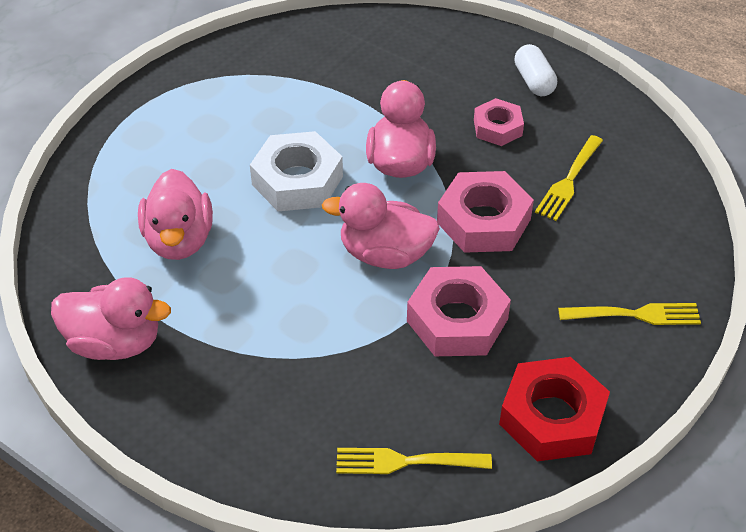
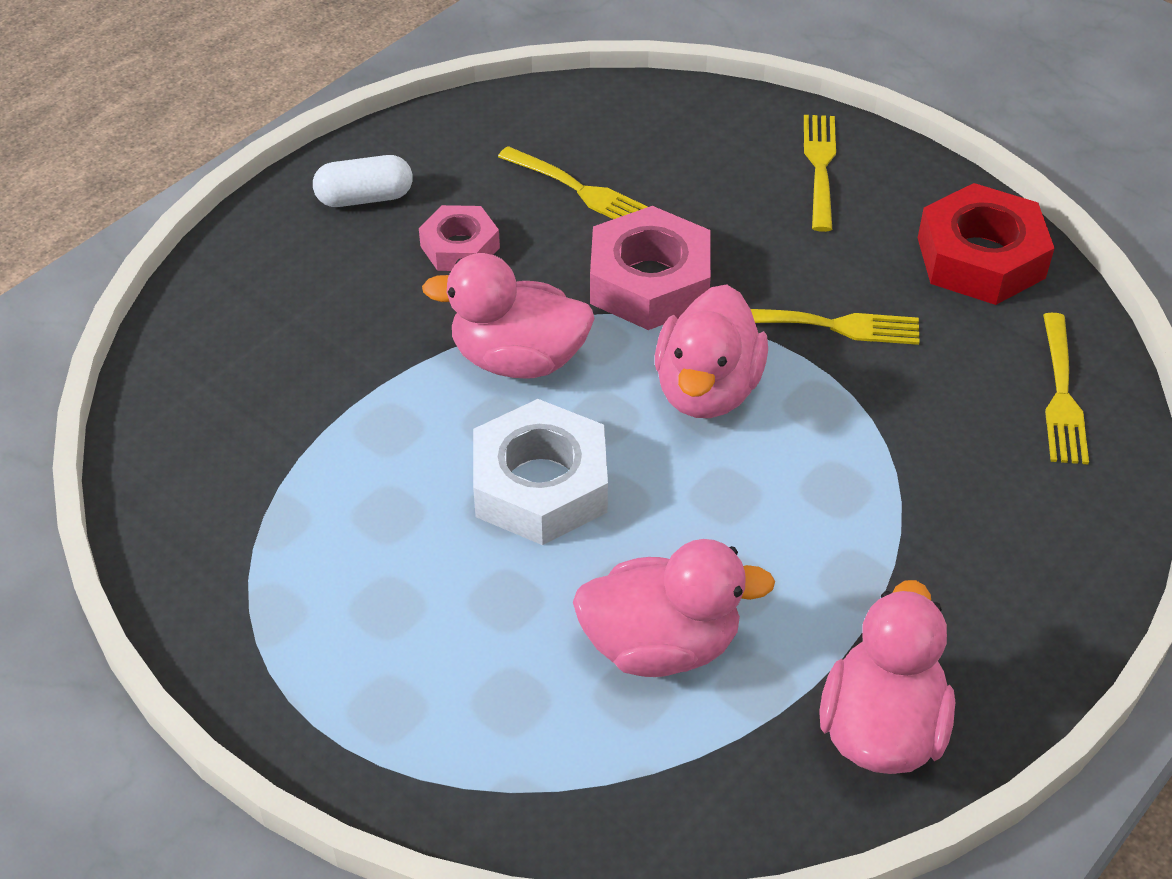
camera: 85 degrees left, 0 degrees up
pink nut [407,266,511,356] -> yellow fork [751,309,919,345]

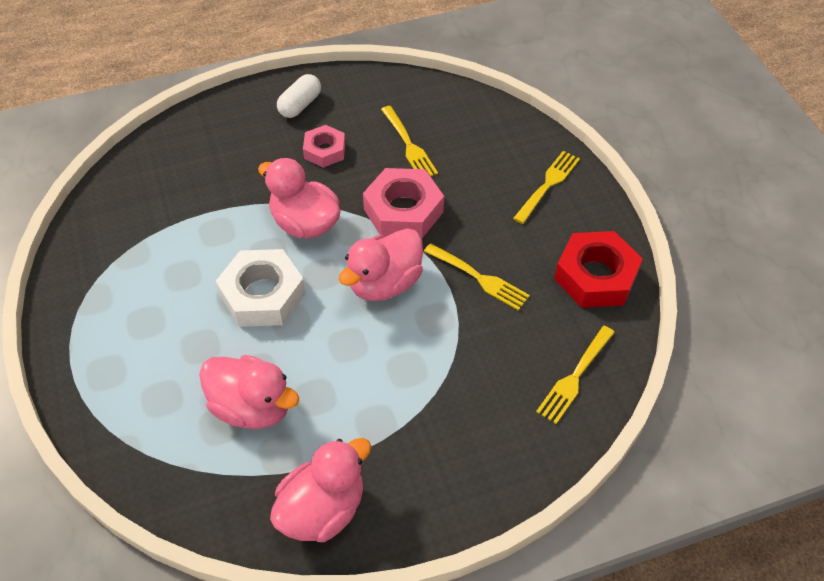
camera: 30 degrees right, 5 degrees up
white capsule [313,155,413,207] -> white capsule turned 75 degrees counterclockwise [277,74,321,118]

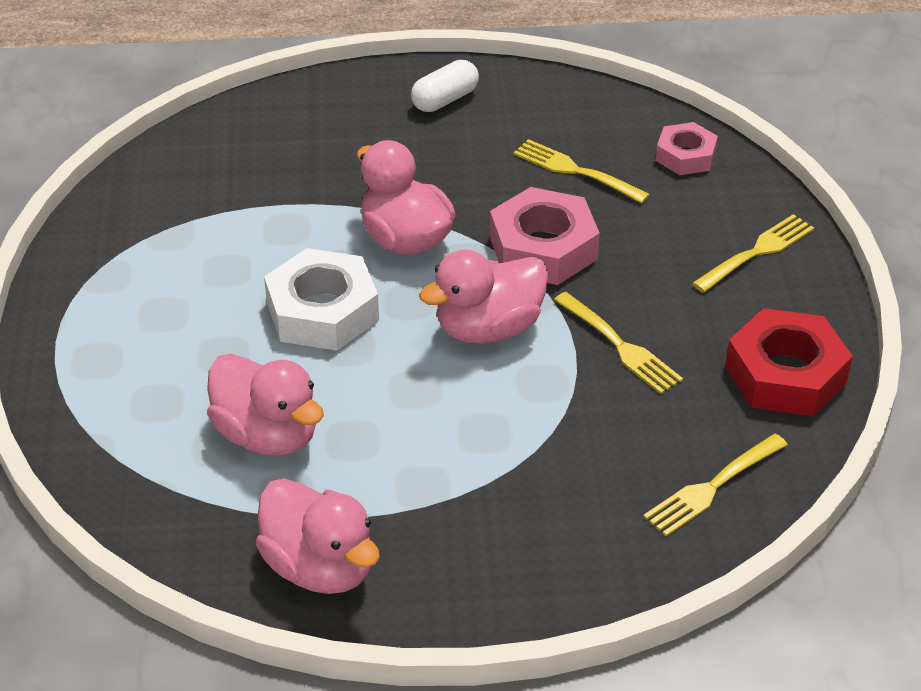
camera: 15 degrees right, 10 degrees down
pink duck [270,438,371,542] -> pink duck turned 75 degrees clockwise [256,478,380,594]
pink nut [303,125,345,168] -> pink nut moved to [656,122,718,175]
yellow fork [381,106,438,177] -> yellow fork turned 135 degrees clockwise [514,139,650,203]

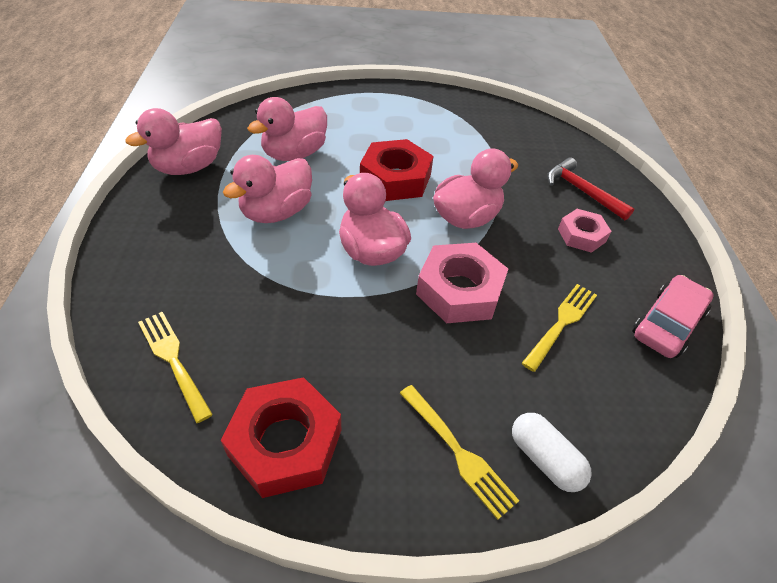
camera: 90 degrees right, 5 degrees up
white nut [264,248,379,351] -> red nut [360,139,434,201]
white capsule [411,60,479,112] -> white capsule moved to [512,413,592,492]
yellow fork [554,292,683,394] -> none
pink nut [656,122,718,175] -> pink nut moved to [558,209,612,253]
none -> pink duck [223,155,312,223]
none -> red hammer [547,157,634,220]
none -> pink car [632,275,714,358]

